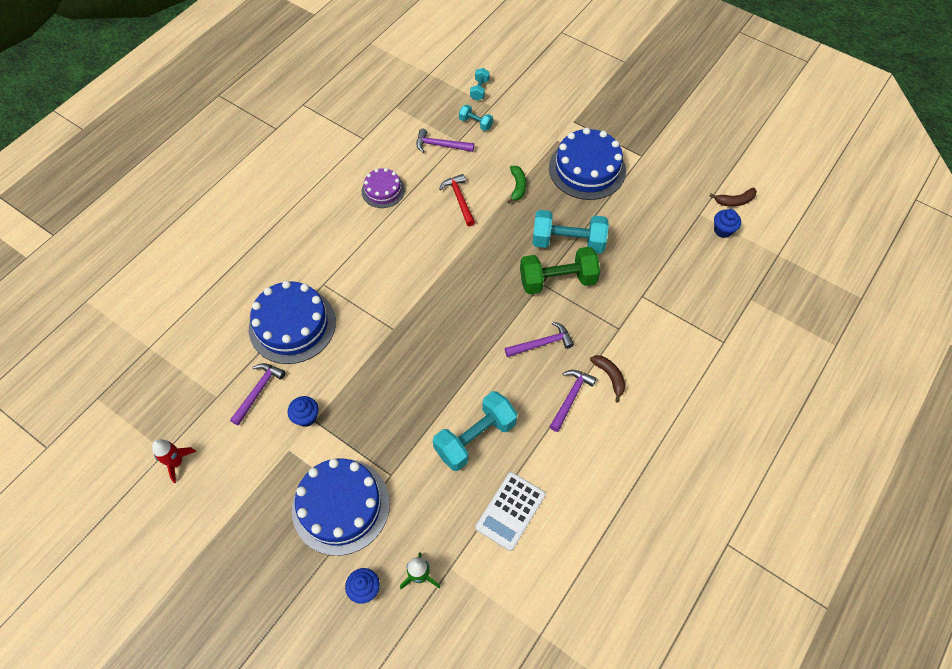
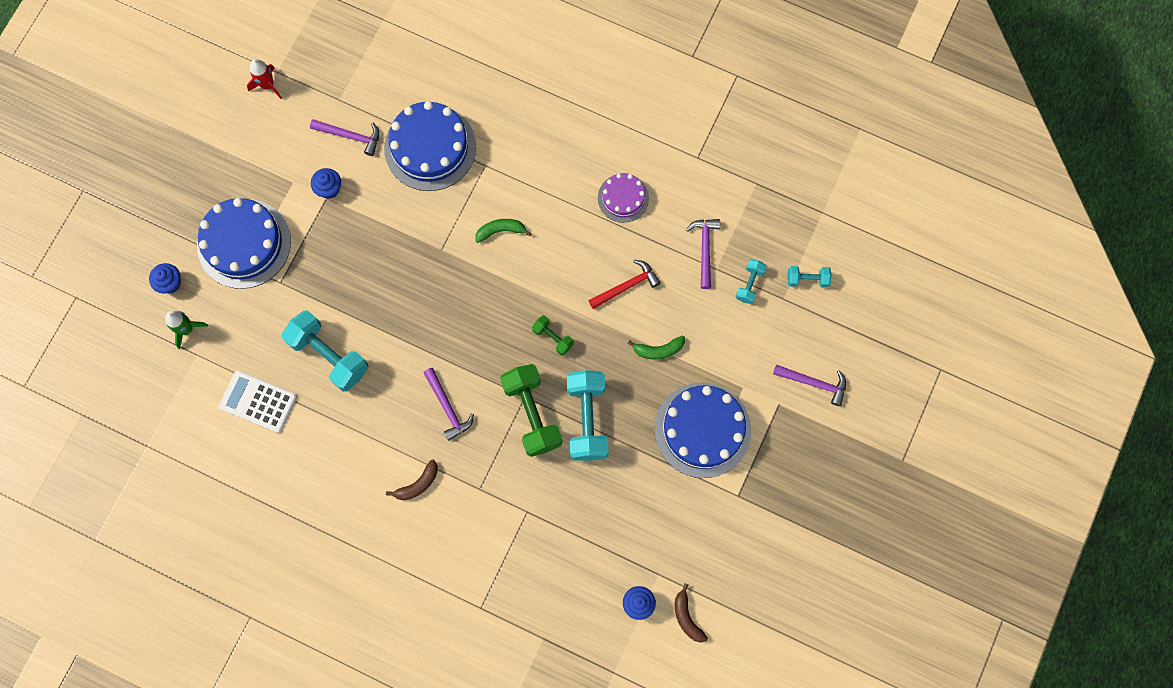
camera: 80 degrees right, 15 degrees up
purple hammer [550,370,597,432] -> purple hammer moved to [773,364,846,406]
none -> green banana [475,219,532,243]
none -> green dumbbell [532,315,574,356]

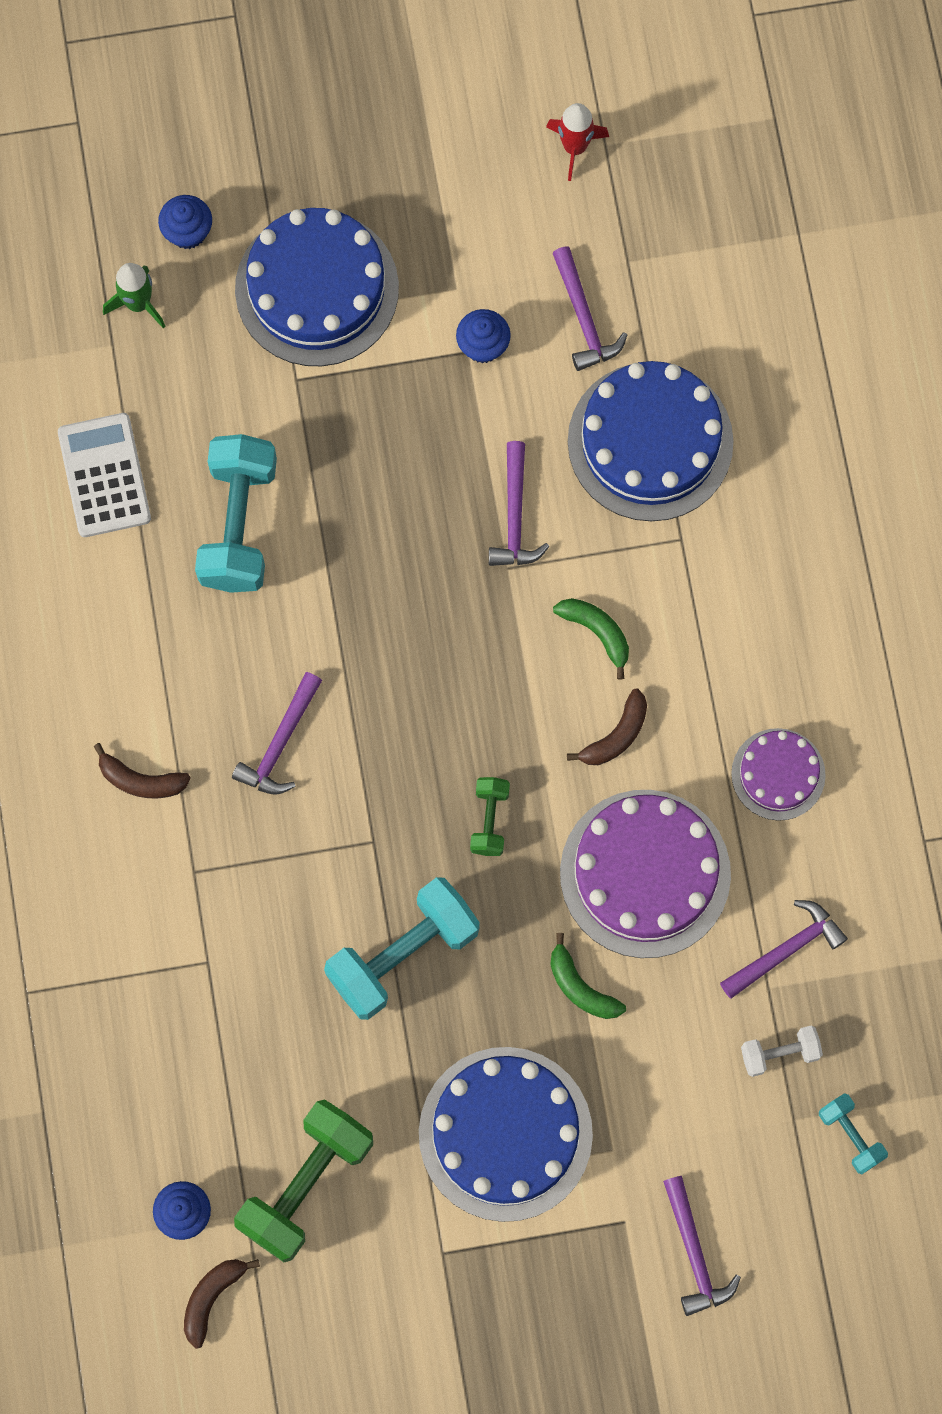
camera: 55 degrees right, 0 degrees up
green dumbbell [500,364,563,457] -> green dumbbell moved to [234,1099,373,1262]
red hammer [588,260,661,309] -> purple cake [560,790,731,958]
turquoise dumbbell [736,259,767,304] -> white dumbbell [741,1025,823,1077]
none -> purple hammer [489,441,550,566]
none -> brown banana [567,688,647,765]

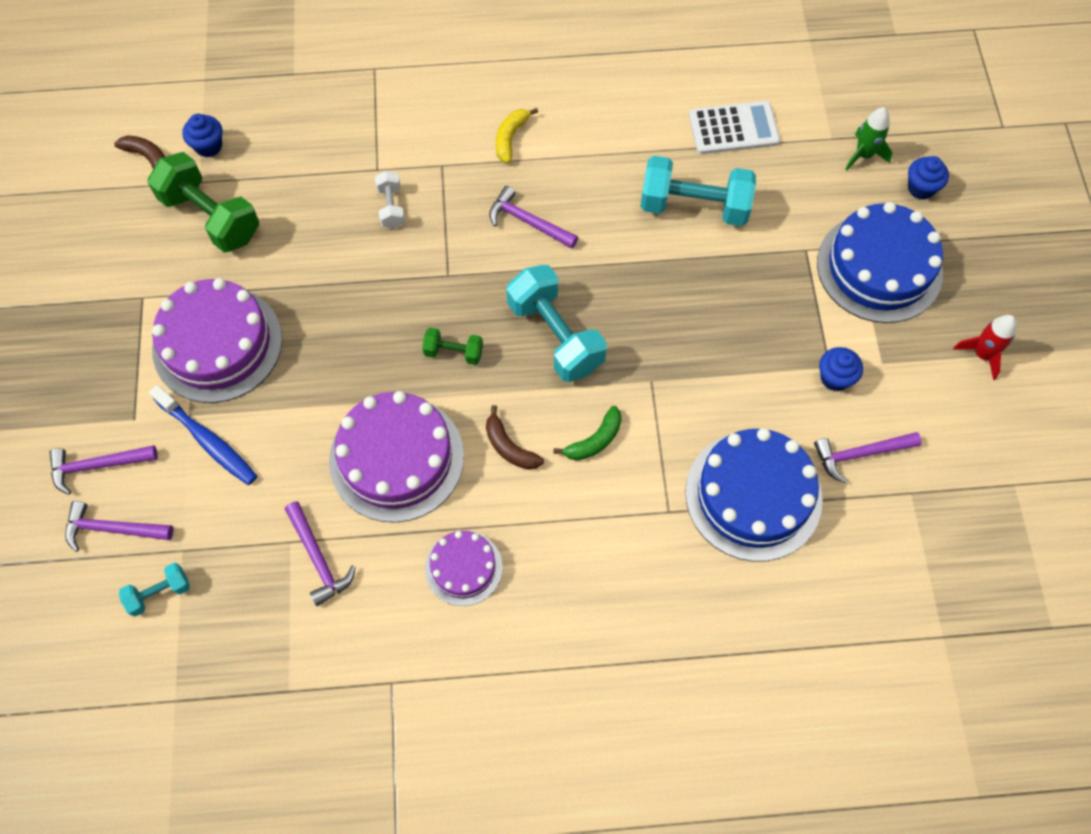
camera: 95 degrees right, 10 degrees down
brown banana [93,743,191,798] -> yellow banana [496,108,538,163]
turquoise dumbbell [324,877,480,1020] -> turquoise dumbbell moved to [506,265,607,382]
blue cake [419,1047,593,1222] -> purple cake [152,278,282,403]
purple hammer [489,441,550,566] -> purple hammer moved to [65,501,173,552]
red rocket [546,103,609,181] -> red rocket moved to [953,315,1017,380]
green banana [550,933,626,1019] -> none
white dumbbell [741,1025,823,1077] -> white dumbbell moved to [375,171,405,228]
none -> blue toothbrush [149,385,257,485]

